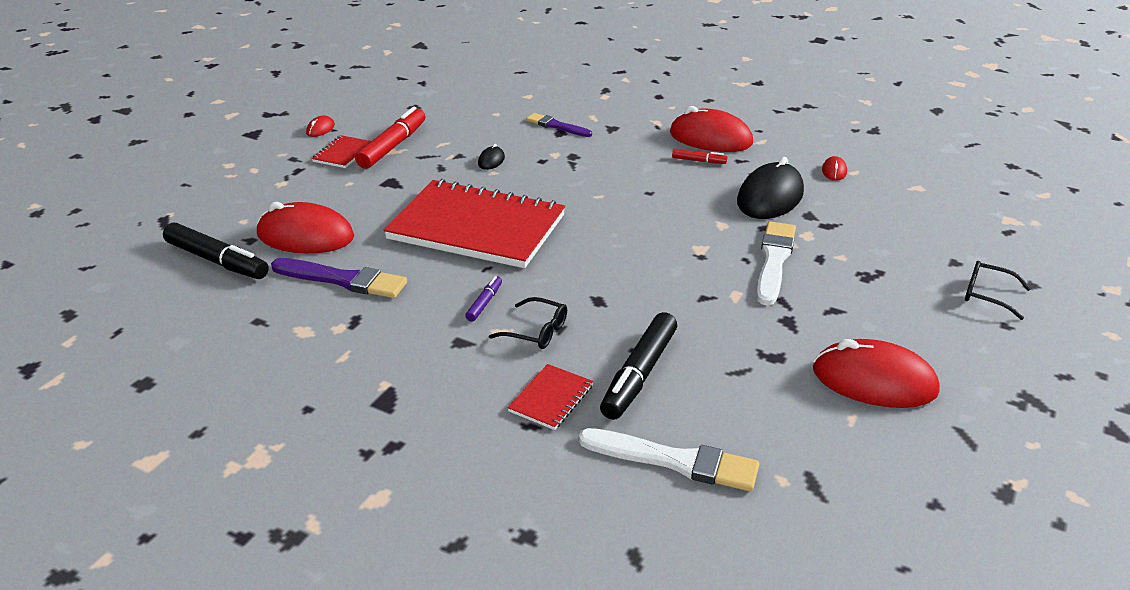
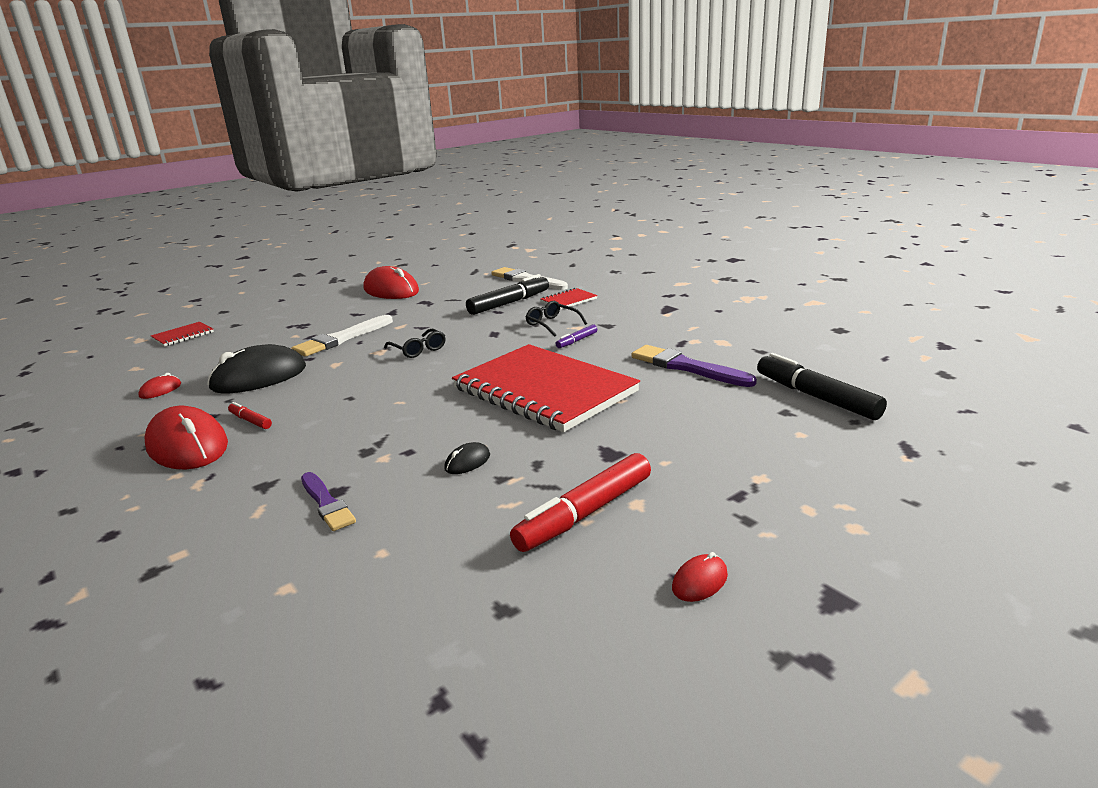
camera: 155 degrees left, 10 degrees down
red mouse [257,202,354,253] -> none
red notebook [312,135,371,168] -> red notebook moved to [151,322,214,347]
black glasses [965,261,1031,320] -> black glasses moved to [384,329,446,358]

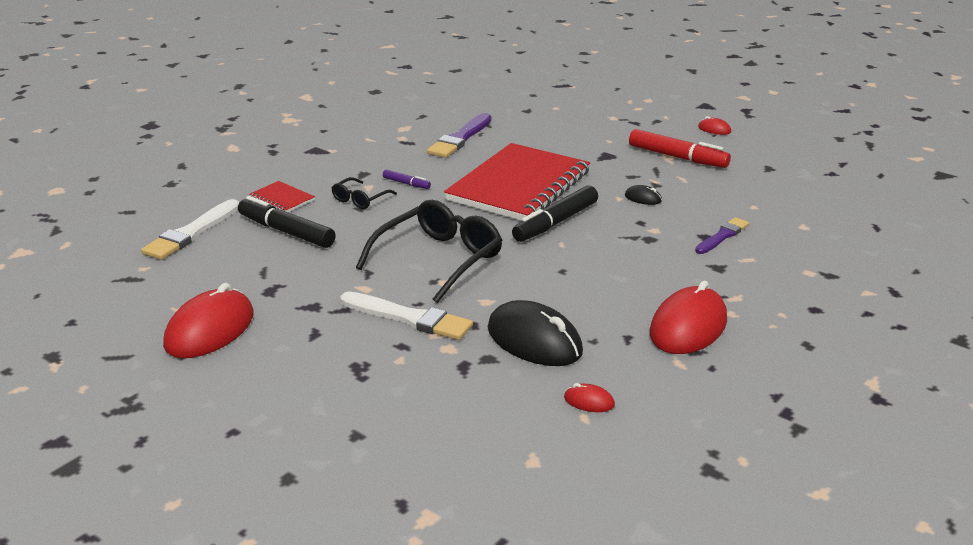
camera: 105 degrees left, 5 degrees up
red notebook [151,322,214,347] -> none
red marker [228,402,272,429] -> none
black glasses [384,329,446,358] -> black glasses [356,200,502,303], size x2.02
black marker [757,353,887,420] -> black marker moved to [512,185,598,242]

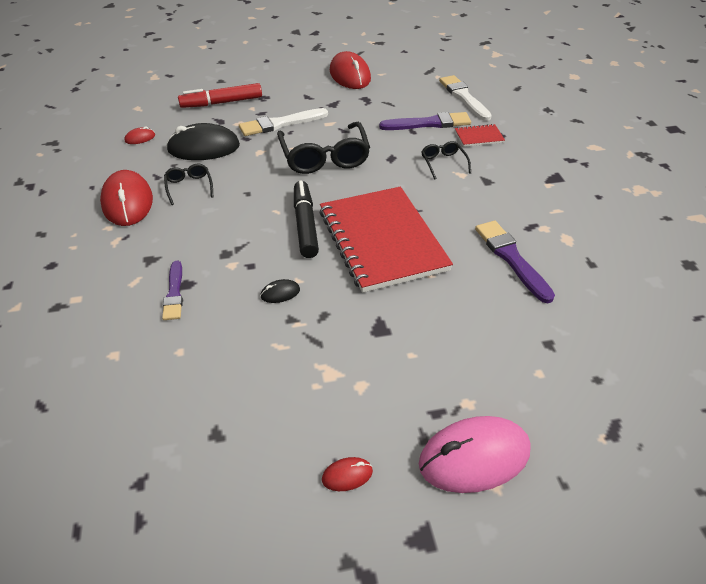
camera: 130 degrees right, 15 degrees up
black marker [238,196,336,248] -> purple brush [379,112,471,130]
purple marker [383,169,431,189] -> none
red marker [629,129,731,168] -> red marker moved to [178,83,262,108]
none -> black glasses [164,164,213,205]
none -> pink mouse [419,416,531,493]

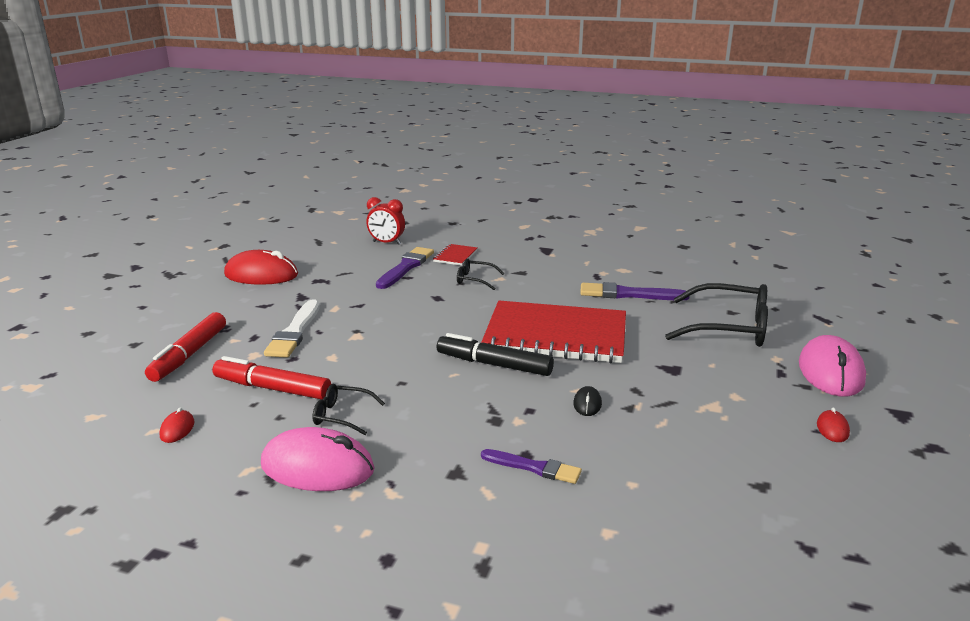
camera: 60 degrees left, 20 degrees down
red mouse [100,170,153,226] -> pink mouse [261,427,375,491]
black mouse [166,123,240,160] -> red marker [212,356,331,400]
black glasses [277,122,370,174] -> black glasses moved to [665,283,768,347]
white brush [439,75,492,121] -> red clock [366,197,405,245]

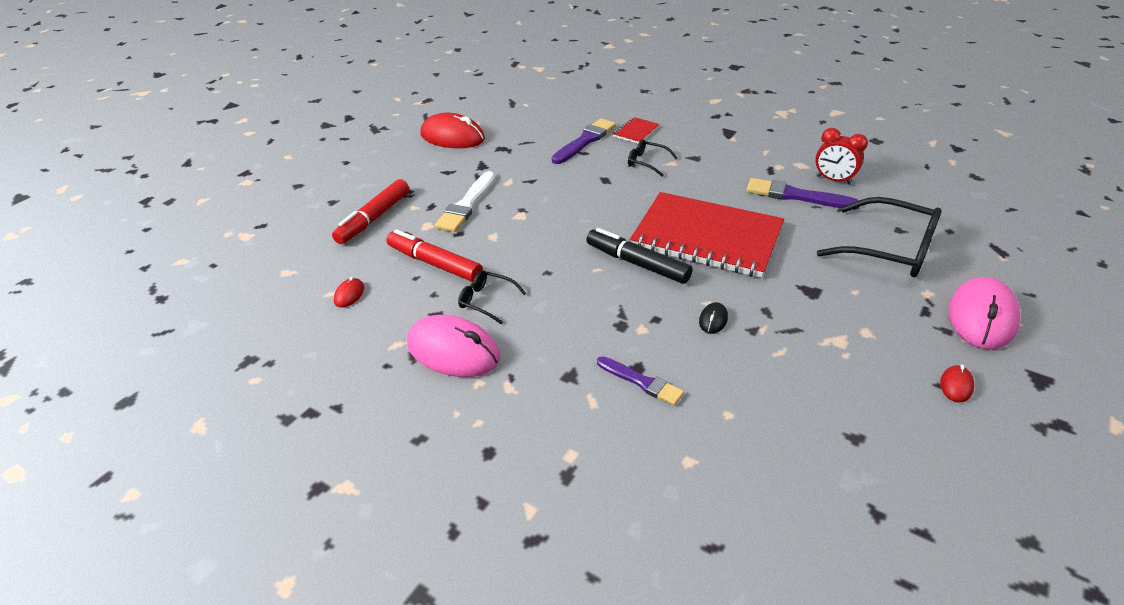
camera: 15 degrees right, 15 degrees up
red clock [366,197,405,245] -> red clock moved to [815,128,868,185]

